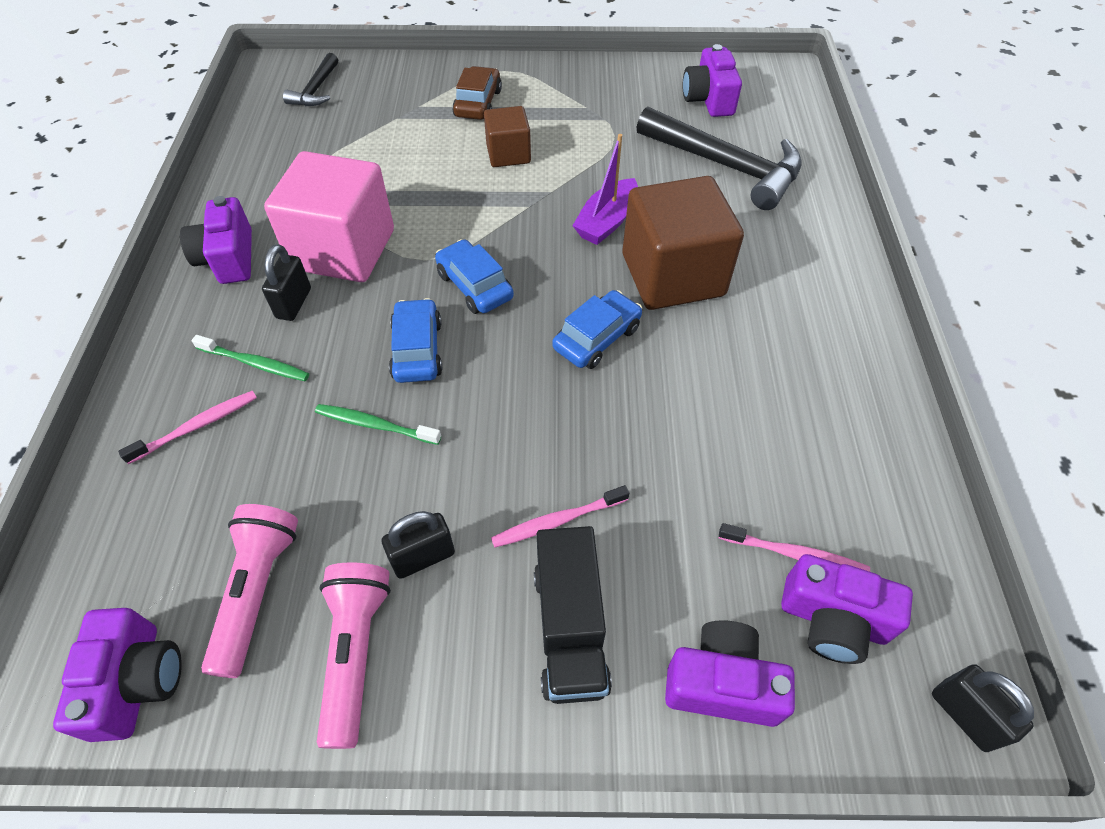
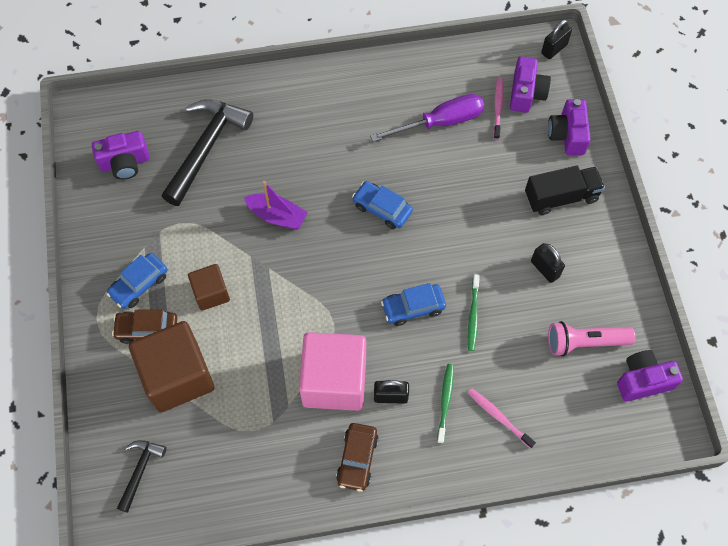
camera: 100 degrees left, 10 degrees up
purple camera [180,196,252,284] -> brown car [336,423,379,492]
black hammer [283,53,338,106] -> black hammer turned 75 degrees counterclockwise [117,440,166,513]
pink flashlight [317,562,391,749] -> none
blue car [435,239,514,314] -> blue car moved to [106,253,168,309]
pink toothbrush [491,485,629,548] -> none
brown cube [622,176,744,310] -> brown cube moved to [129,321,214,412]
none -> purple screwdriver [370,94,484,142]

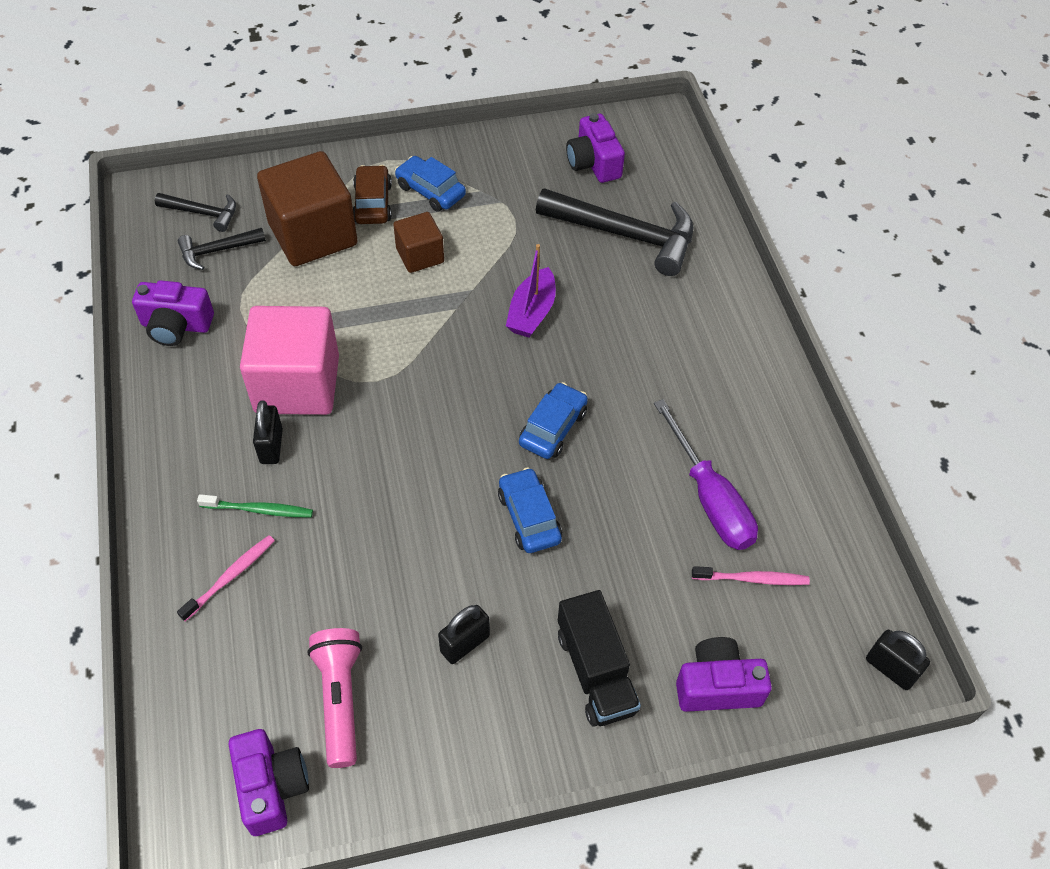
camera: 85 degrees right, 10 degrees down
brown car [336,423,379,492] -> none
blue car [381,283,446,326] -> blue car moved to [498,467,562,553]
green toothbrush [468,274,480,351] -> none
purple camera [510,57,551,113] -> purple camera moved to [132,280,214,346]
none -> black hammer [178,228,266,270]

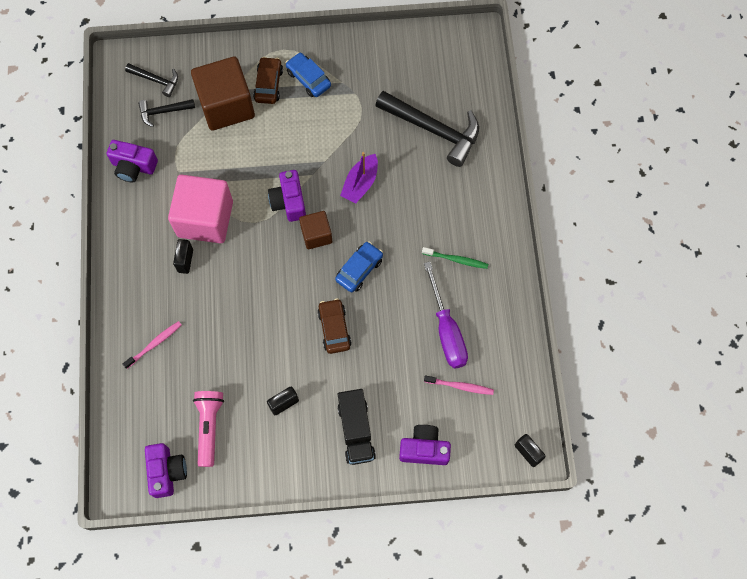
camera: 10 degrees right, 15 degrees up
green toothbrush [197,494,313,518] -> green toothbrush moved to [422,247,488,269]
brown cube [393,212,444,273] -> brown cube moved to [299,211,332,249]
blue car [498,467,562,553] -> brown car [317,298,352,354]
purple camera [566,113,625,183] -> purple camera moved to [268,170,306,222]

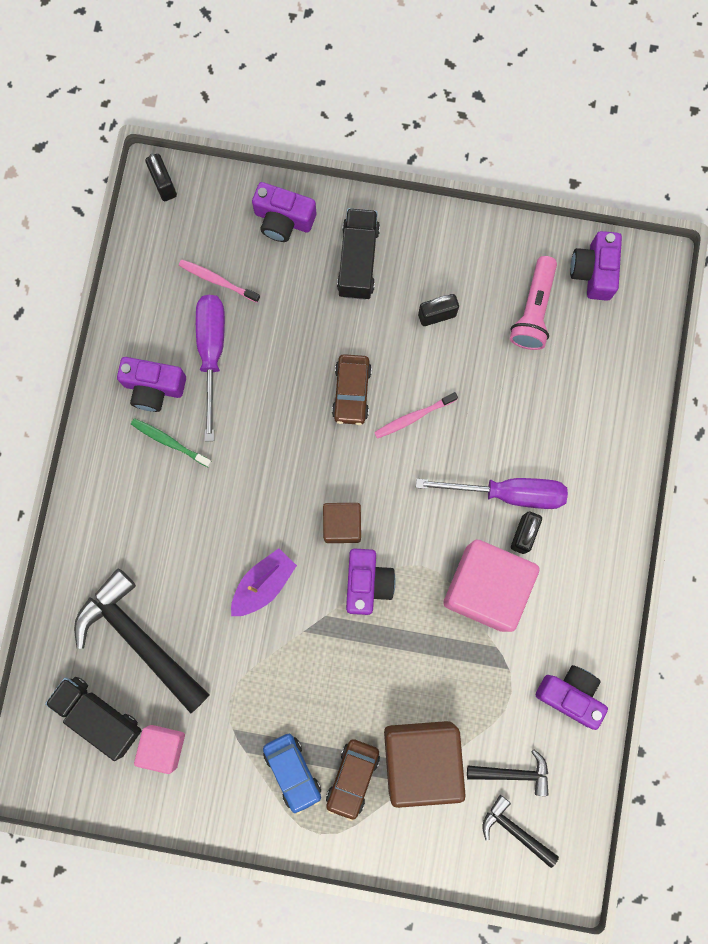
camera: 165 degrees left, 10 degrees up
pink toothbrush [122,321,182,369] -> pink toothbrush moved to [374,392,458,439]
blue car [335,242,383,293] -> none
none -> black truck [45,677,142,761]
none -> purple camera [117,357,186,412]
none -> pink cube [134,725,185,774]
none -> purple screwdriver [416,478,568,509]

